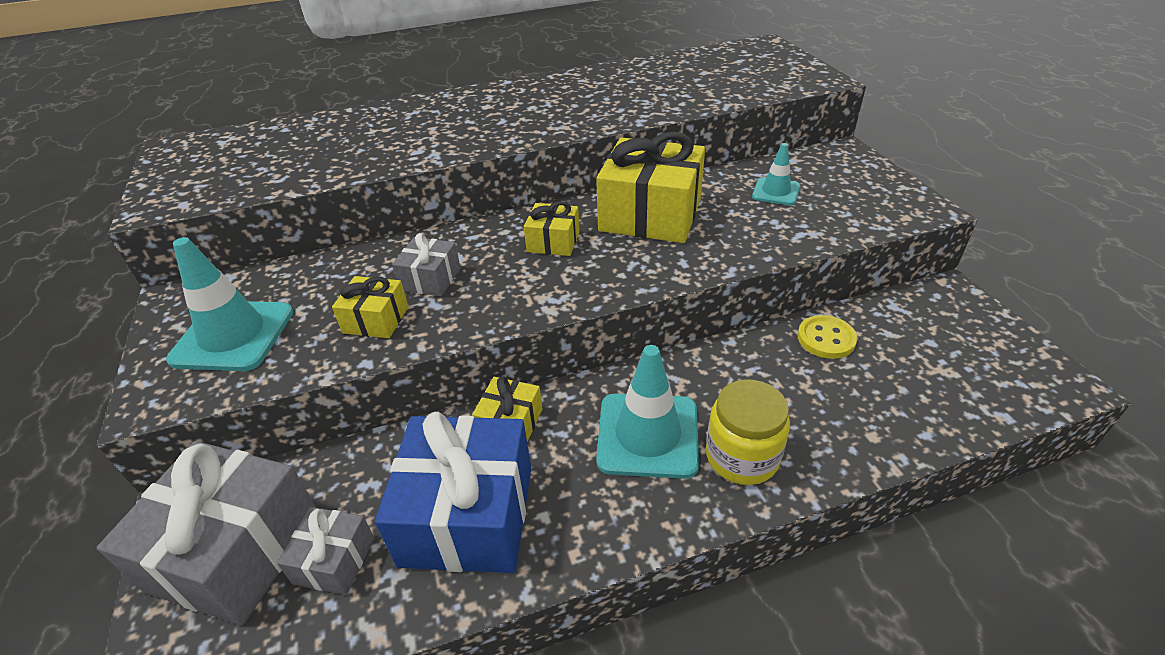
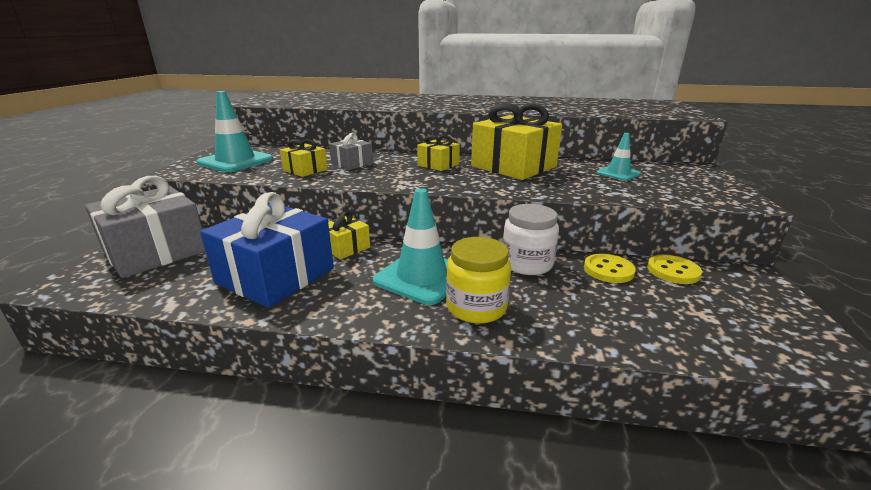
camera: 25 degrees right, 15 degrees down
grey gift [277,507,374,595] -> none
none -> white jar [503,204,559,275]
none -> yellow button [647,254,702,284]

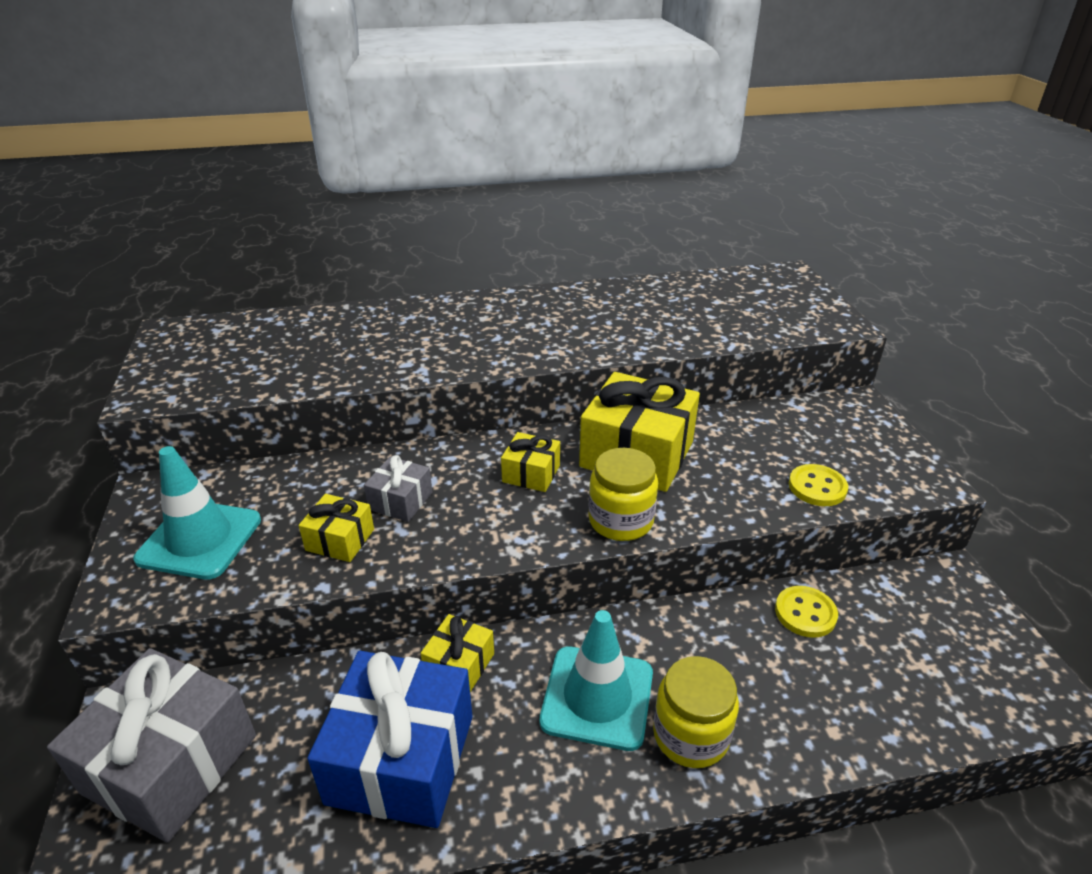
camera: 20 degrees left, 10 degrees up
white jar [503,204,559,275] -> none
turquoise traffic cone [597,133,641,181] -> none
yellow button [647,254,702,284] -> yellow button moved to [789,464,848,506]
none -> yellow jar [589,448,658,541]

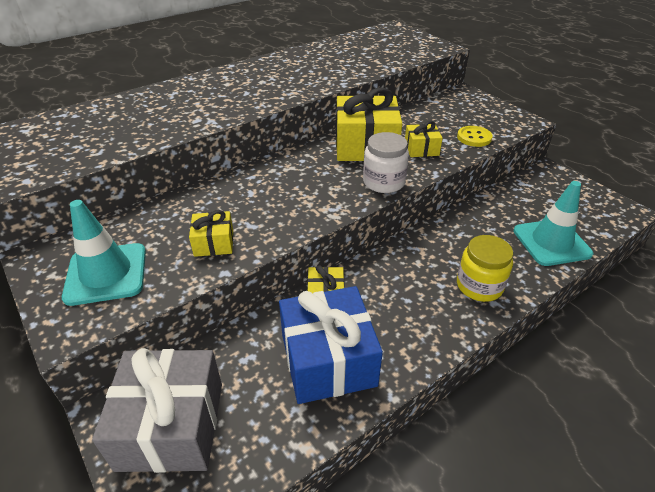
camera: 25 degrees left, 5 degrees up
grey gift [364,455,432,522] -> none
yellow gift [501,432,560,492] -> yellow gift moved to [405,121,443,157]
turquoise traffic cone [540,610,653,751] -> turquoise traffic cone moved to [513,181,593,266]
yellow jar [589,448,658,541] -> white jar [363,132,409,193]
yellow button [775,586,838,638] -> none

